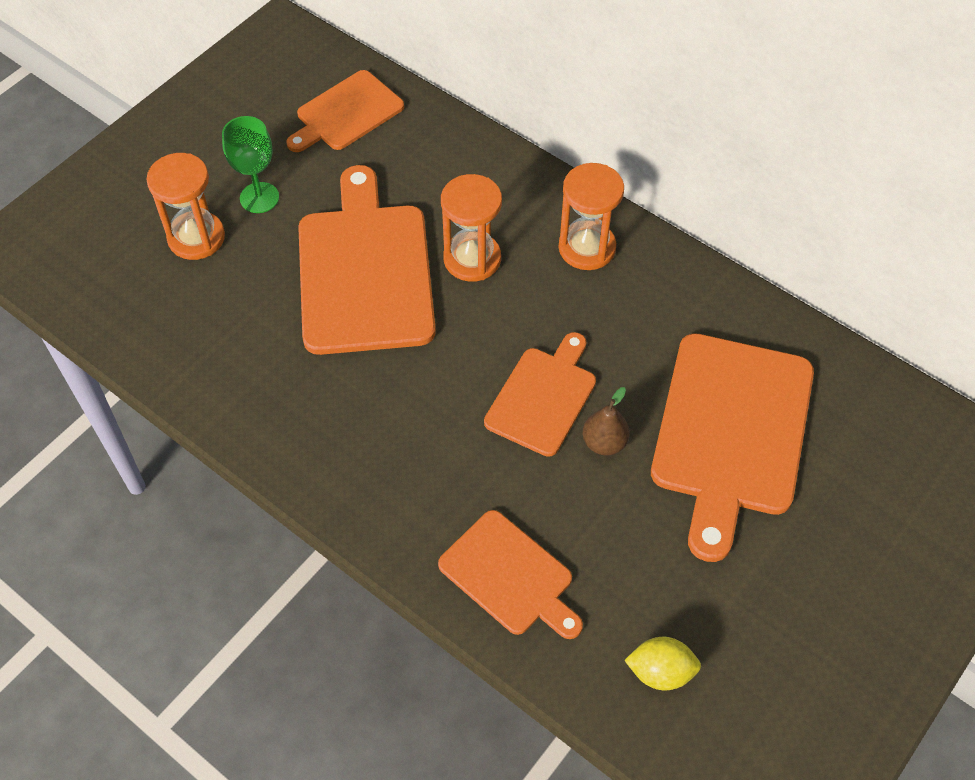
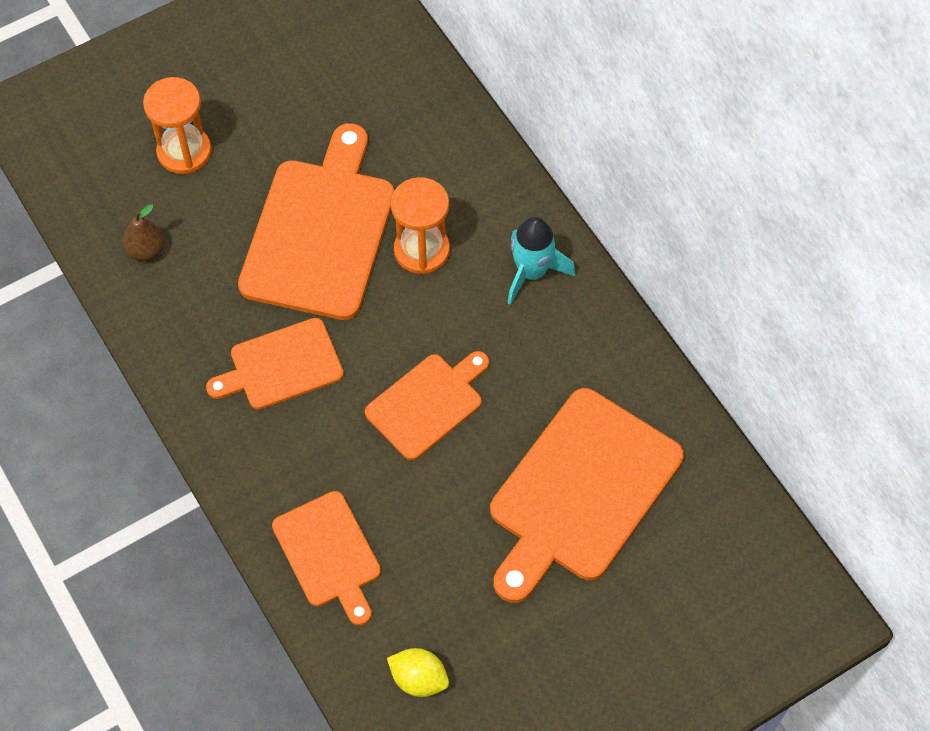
camera: 20 degrees right, 5 degrees up
green goblet [222,116,279,213] -> none
orange cutting board [286,70,404,152] -> orange cutting board moved to [206,318,344,409]
orange hourglass [558,163,624,270] -> turquoise rocket [508,217,575,305]
brown pear [583,387,630,455] -> brown pear moved to [123,204,165,261]

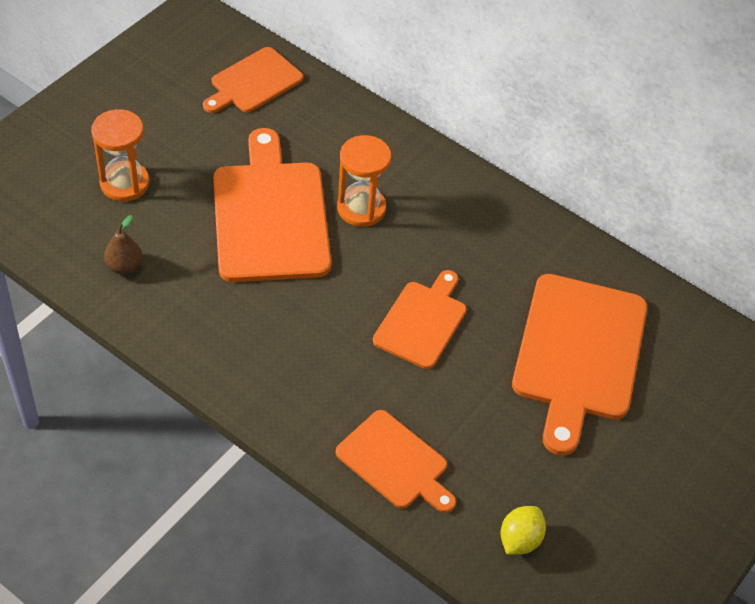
camera: 25 degrees left, 10 degrees down
orange cutting board [206,318,344,409] -> orange cutting board moved to [203,47,303,113]
yellow lemon [387,648,449,697] -> yellow lemon turned 60 degrees counterclockwise [500,506,546,555]
turquoise rocket [508,217,575,305] -> none

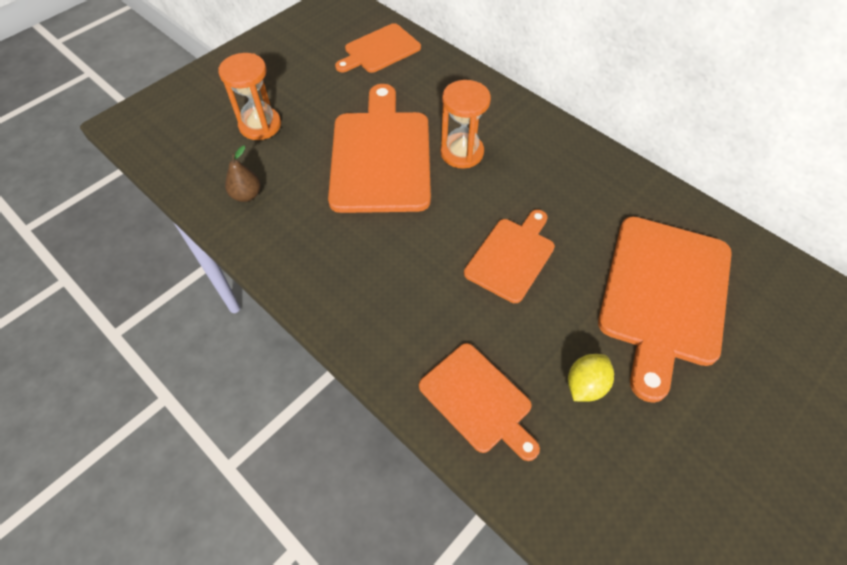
camera: 10 degrees right, 5 degrees up
yellow lemon [500,506,546,555] -> yellow lemon moved to [568,354,614,401]

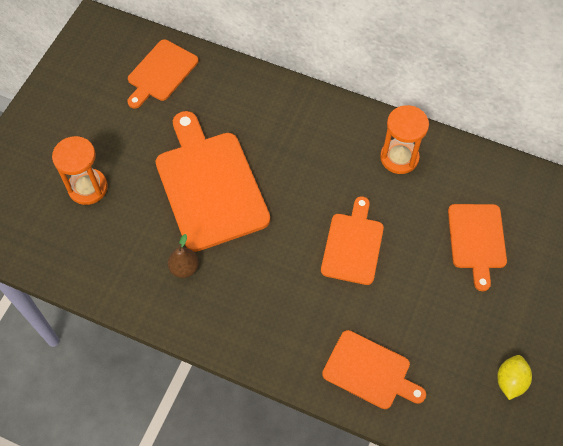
camera: 20 degrees left, 5 degrees up
brown pear [225,146,261,202] -> brown pear moved to [168,234,199,278]
orange hourglass [440,80,491,168] -> orange hourglass moved to [380,105,429,174]
yellow lemon [568,354,614,401] -> yellow lemon moved to [497,355,532,400]
orange cutting board [598,216,732,403] -> orange cutting board [448,204,507,291], size x0.58

